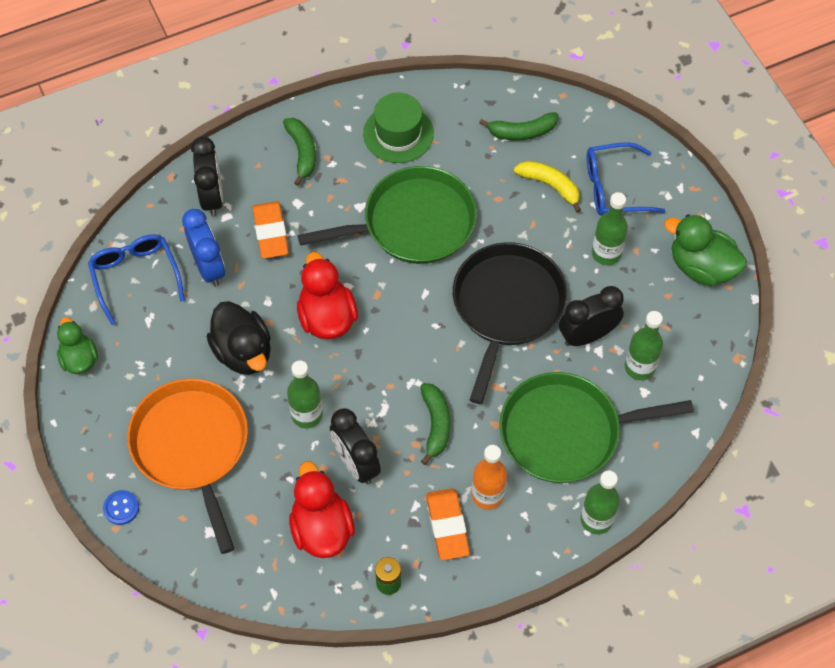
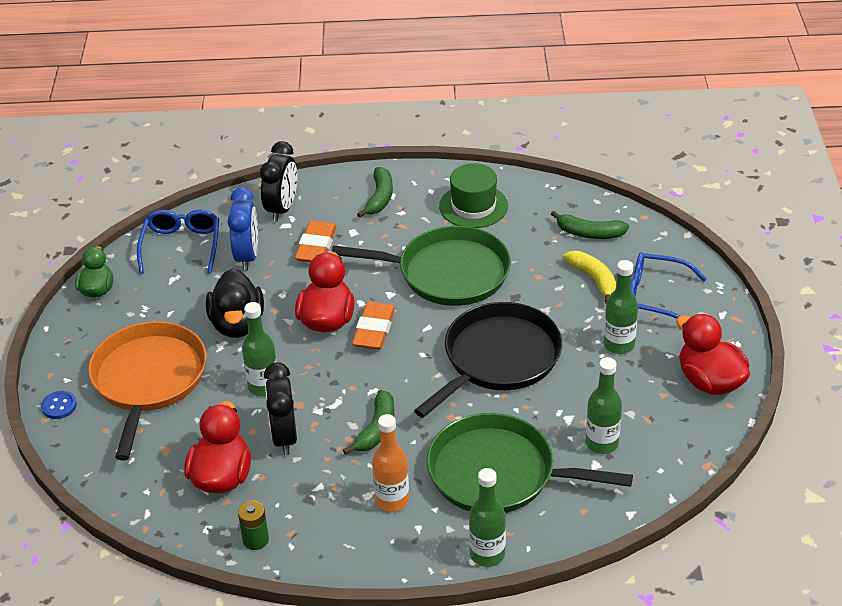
camera: 25 degrees right, 20 degrees down
orange eraser [426,488,470,560] -> orange eraser moved to [352,302,395,350]
black clock [559,286,624,346] -> none
green duck [664,214,747,286] -> red duck [676,314,750,395]

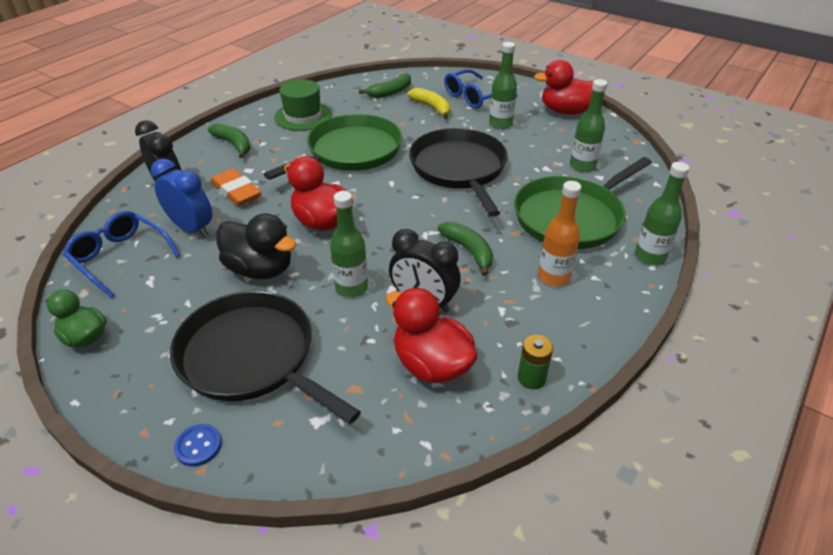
camera: 55 degrees left, 0 degrees up
orange pan [88,321,207,460] -> black pan [170,291,361,424]
orange eraser [352,302,395,350] -> none
yellow banana [563,251,616,303] -> yellow banana turned 45 degrees clockwise [407,88,450,119]

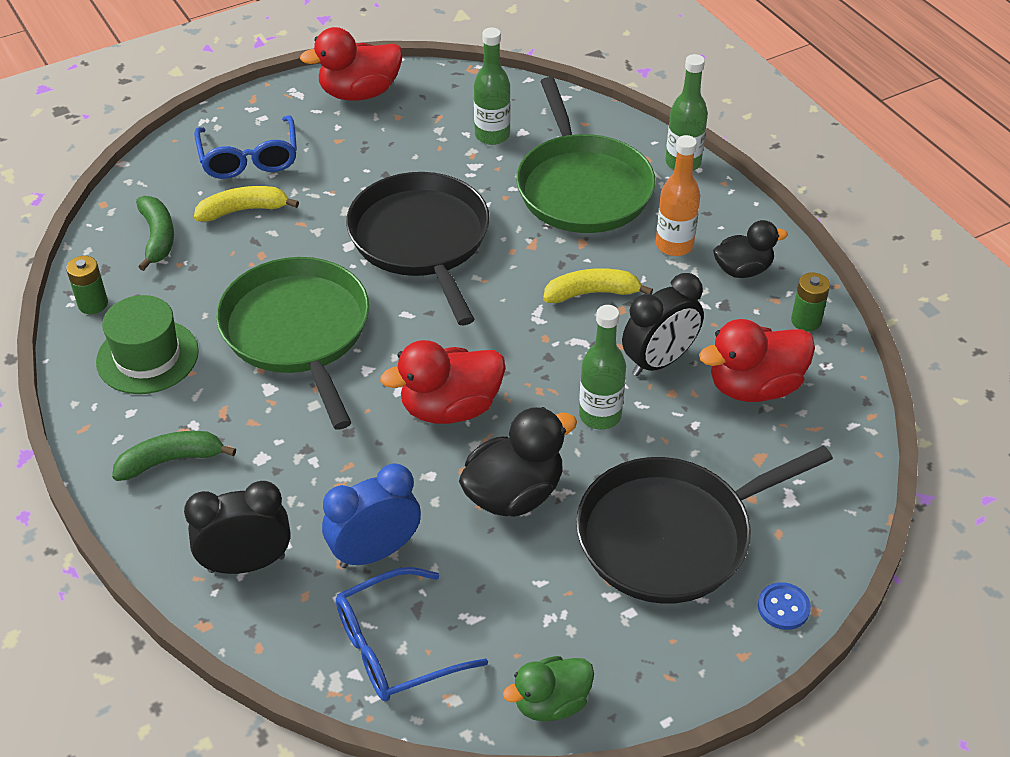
camera: 65 degrees left, 5 degrees up
orange eraser [211,168,262,206] -> none
black pan [409,128,508,217] -> black pan turned 60 degrees clockwise [346,172,490,325]
green banana [438,222,493,276] -> yellow banana [543,268,653,303]
green bottle [489,42,517,129] -> none
red duck [534,60,593,115] -> red duck turned 45 degrees clockwise [300,27,402,101]
none -> green battery [66,256,108,314]
none -> black duck [713,220,788,278]

